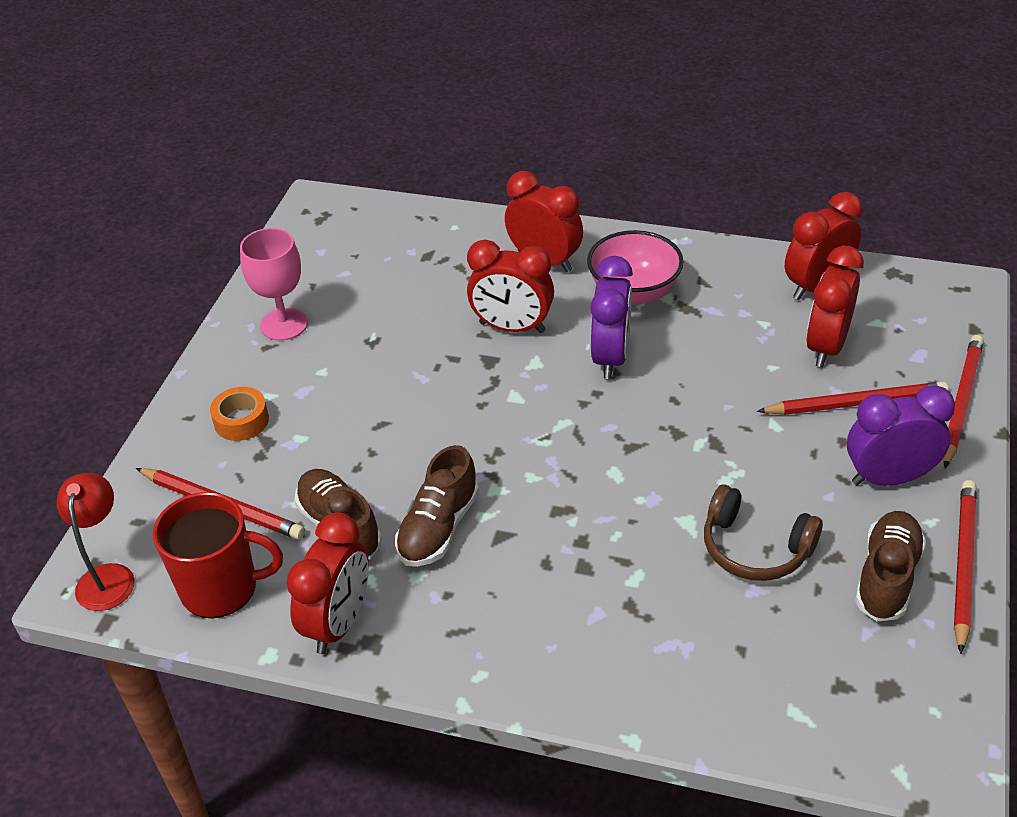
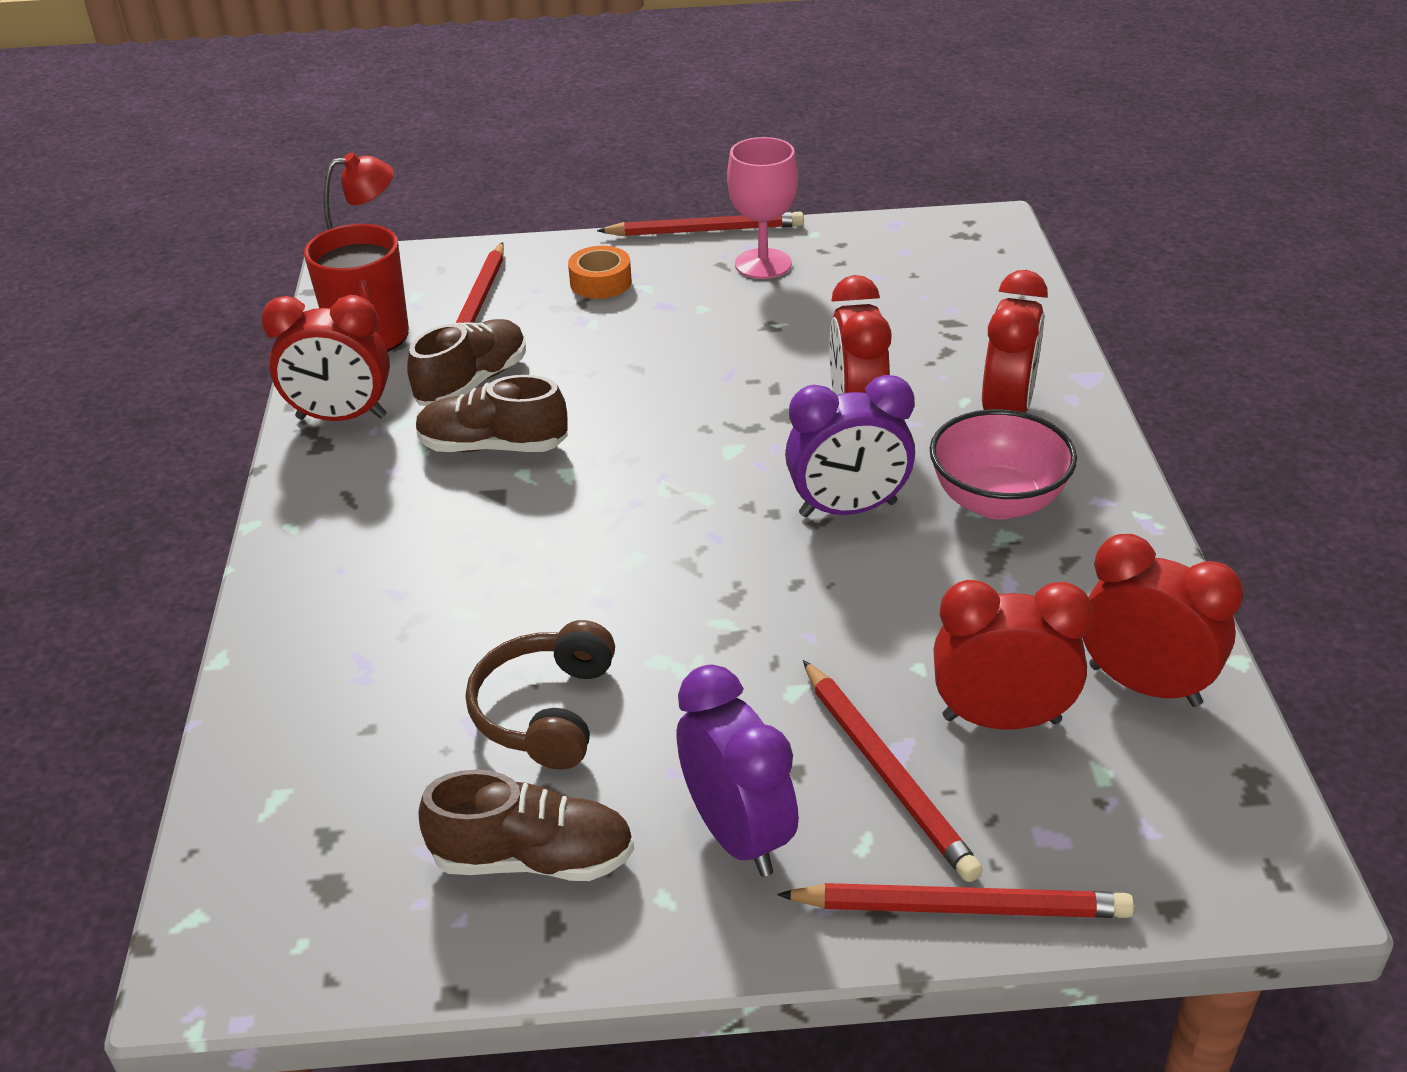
camera: 70 degrees right, 5 degrees down
red pencil [954,480,977,654] -> red pencil moved to [597,212,804,236]

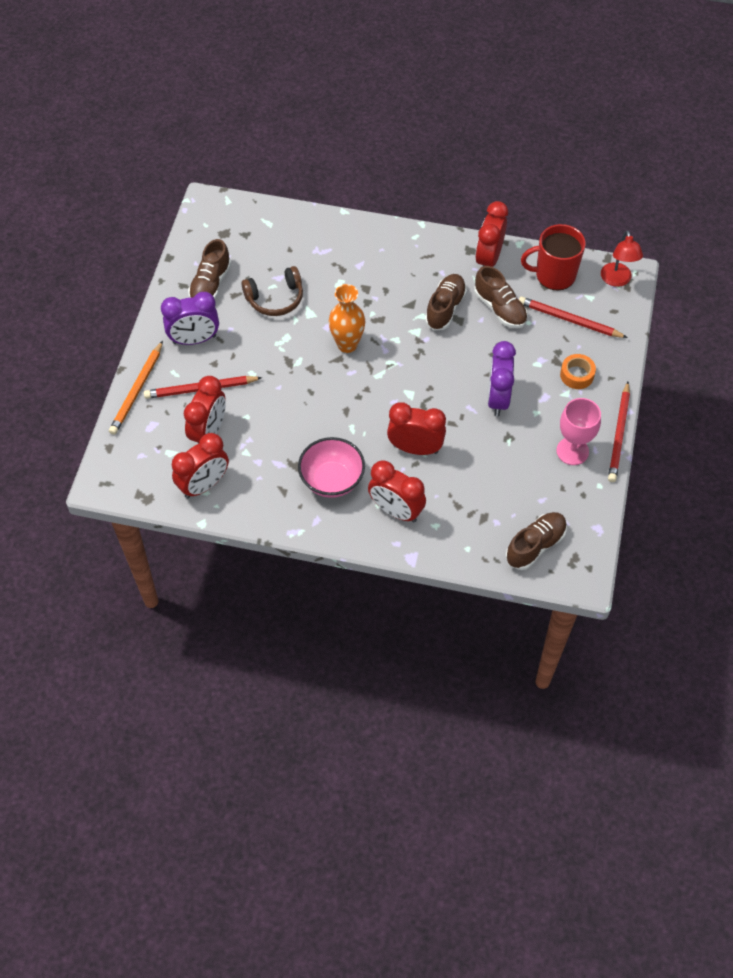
camera: 105 degrees right, 20 degrees up
brown headphones [466,620,615,770] -> brown headphones turned 135 degrees clockwise [242,266,303,316]
red pencil [777,883,1134,918] -> orange pencil [109,341,163,435]
purple clock [785,375,915,517] -> purple clock moved to [487,341,516,416]
none -> orange vase [329,284,365,353]
none -> brown shoe [506,512,567,570]

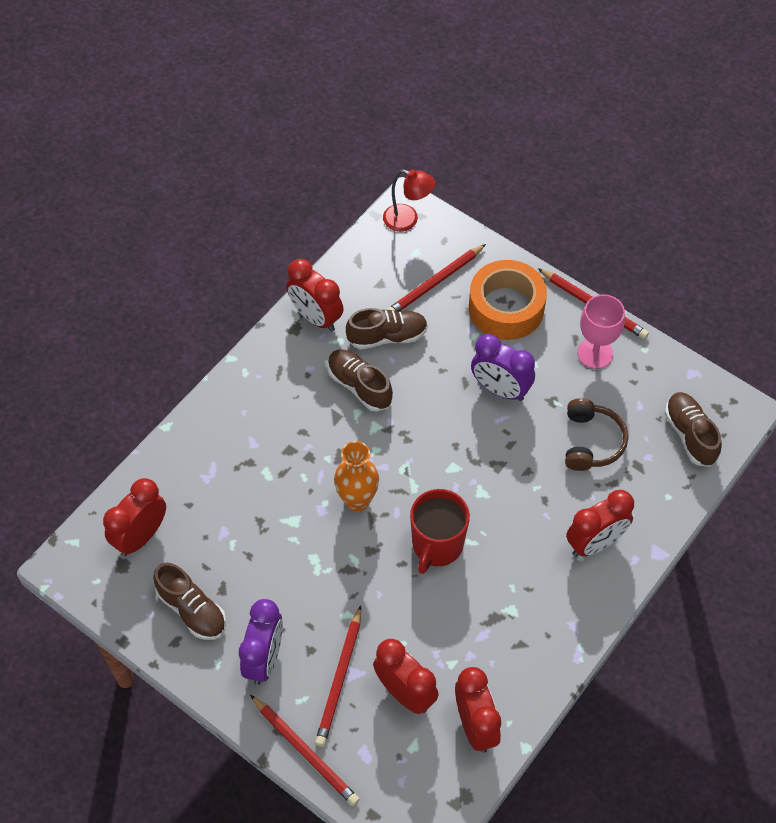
camera: 65 degrees left, 0 degrees up
orange pencil [109,341,163,435] -> red pencil [250,695,360,806]
brown headphones [242,266,303,316] -> brown headphones moved to [565,398,628,471]
pink bowl [298,437,365,498] -> none
red clock [387,402,446,455] -> red clock moved to [103,478,166,556]
red mug [521,224,586,290] -> red mug moved to [410,489,470,574]
orange tape [560,354,596,389] -> orange tape [469,260,547,340], size x2.01

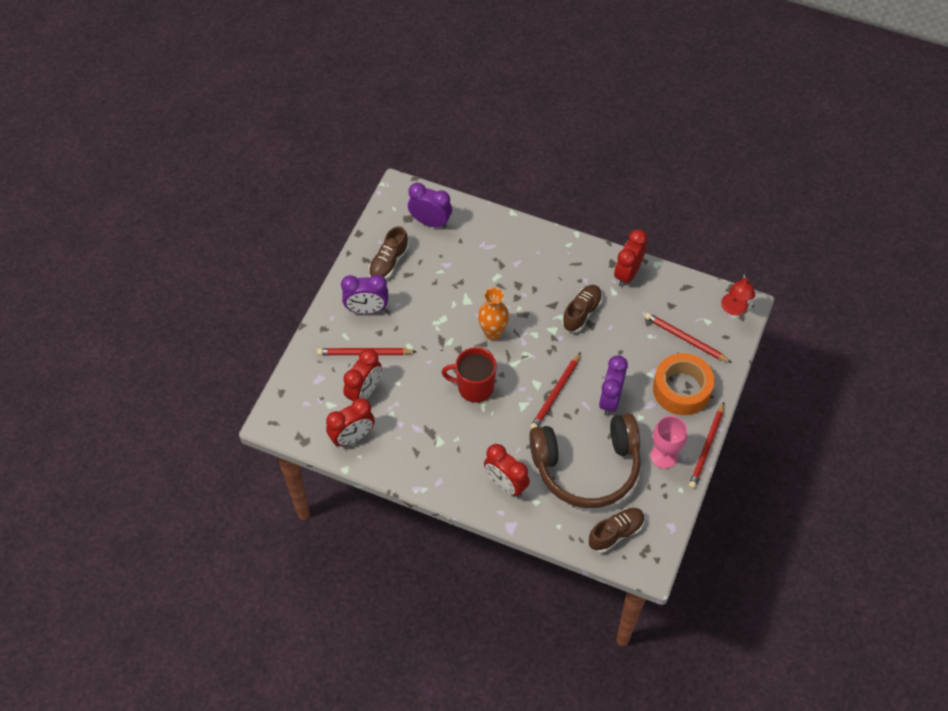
camera: 75 degrees right, 0 degrees up
red clock [103,478,166,556] -> purple clock [408,183,452,228]
red pencil [250,695,360,806] -> red pencil moved to [530,352,581,429]
brown shoe [346,308,428,349] -> none
brown headphones [565,398,628,471] -> brown headphones [529,413,641,508], size x2.00

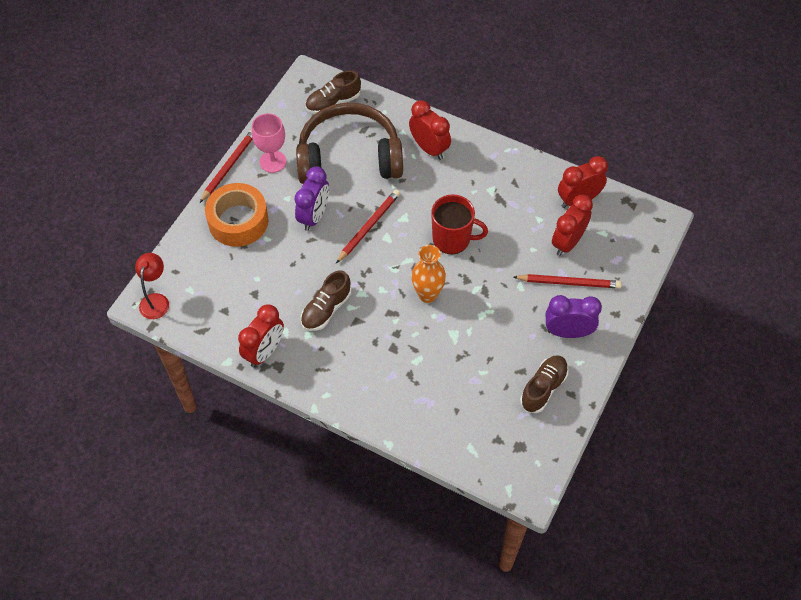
camera: 175 degrees left, 0 degrees up
purple clock [408,183,452,228] -> none
red pencil [645,313,732,363] -> none

